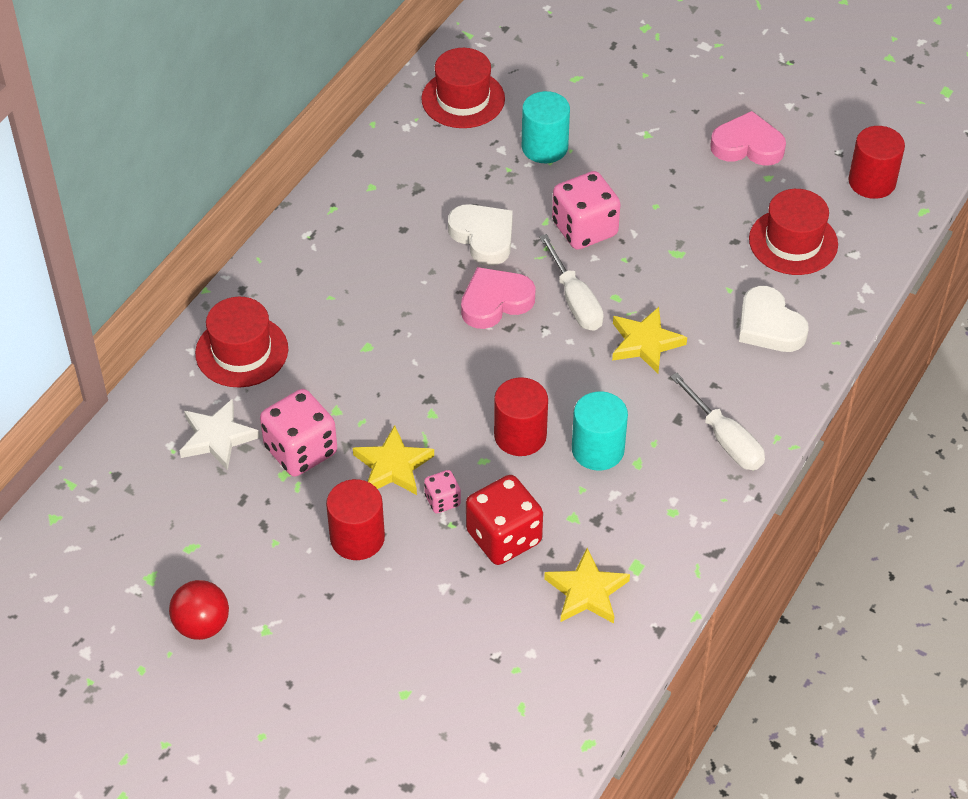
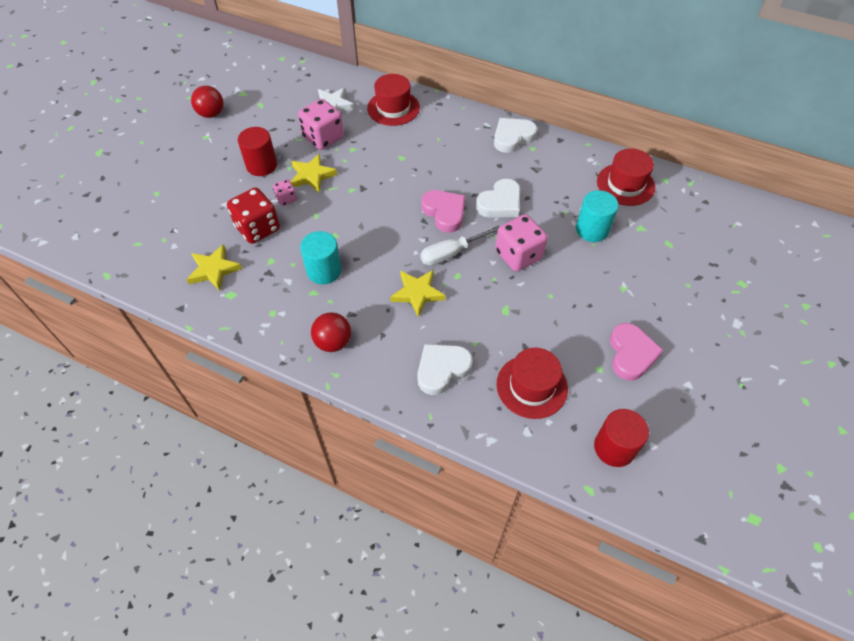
camera: 85 degrees right, 5 degrees up
red cylinder [494,377,548,456] -> none
white screwdriver [670,373,765,470] -> red ball [311,312,351,352]
none -> white heart [494,118,537,153]

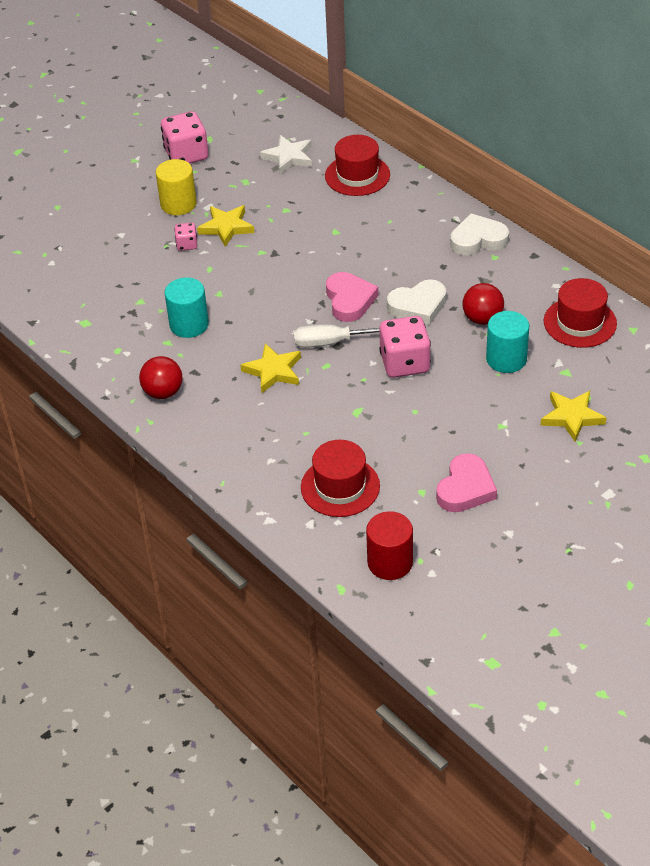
camera: 25 degrees right, 10 degrees down
yellow star [187,244,242,291] -> yellow star moved to [540,391,606,442]
red ball [191,86,223,118] -> red ball moved to [462,283,504,325]
red dice [227,187,280,244] -> none
red cylinder [238,127,277,176] -> yellow cylinder [156,159,197,215]
pink dice [298,99,344,150] -> pink dice moved to [161,111,208,164]
white heart [417,344,473,395] -> none

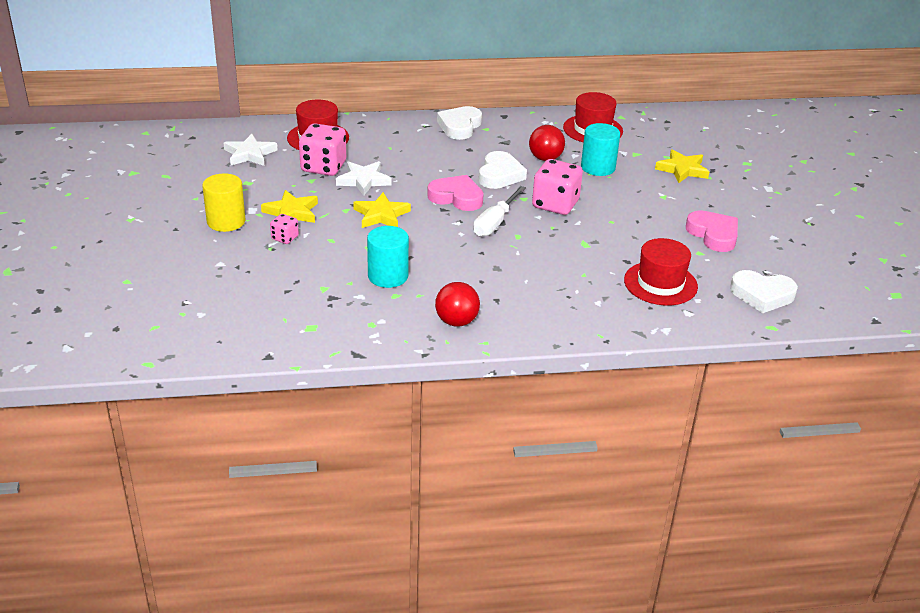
camera: 60 degrees left, 10 degrees down
pink dice [161,111,208,164] -> pink dice moved to [299,123,346,176]
yellow star [241,343,301,393] -> yellow star moved to [353,192,411,228]
red cylinder [366,511,413,580] -> white heart [730,270,798,313]
none -> white star [336,161,392,196]

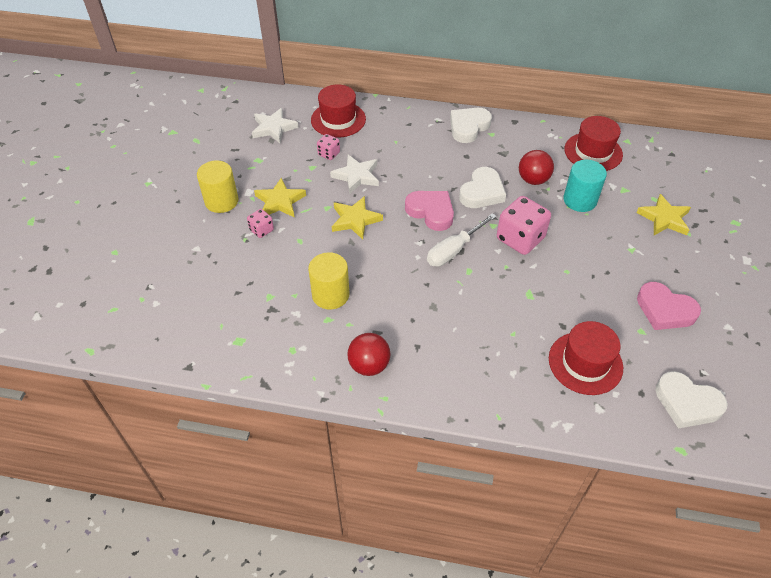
camera: 20 degrees right, 15 degrees up
pink dice [299,123,346,176] -> pink dice [317,134,340,160], size x0.51
turquoise cylinder [367,226,409,288] -> yellow cylinder [308,252,350,310]
pink heart [686,210,738,252] -> pink heart turned 135 degrees clockwise [637,282,701,330]

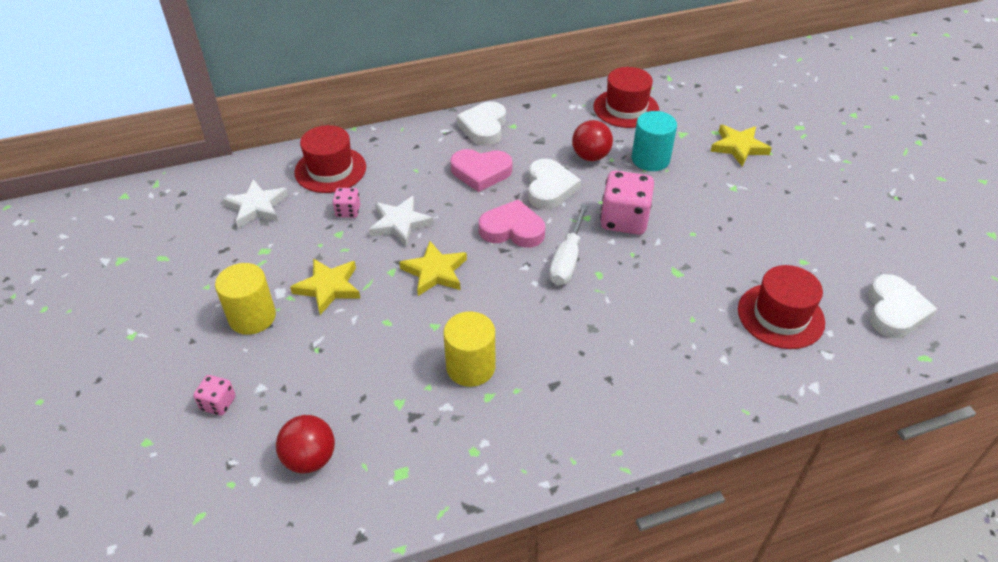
camera: 30 degrees left, 5 degrees down
pink dice [247,209,274,238] -> pink dice moved to [193,375,236,416]
red ball [347,333,390,376] -> red ball moved to [276,415,335,474]
pink heart [637,282,701,330] -> pink heart moved to [450,149,512,192]
white heart [655,371,727,429] -> white heart turned 75 degrees counterclockwise [868,274,937,338]

